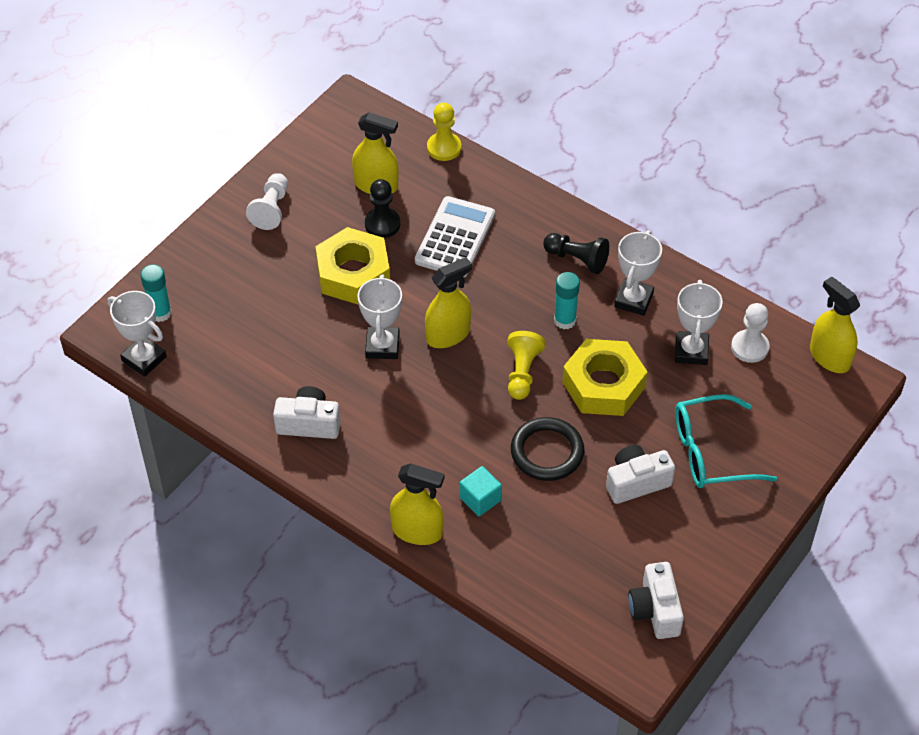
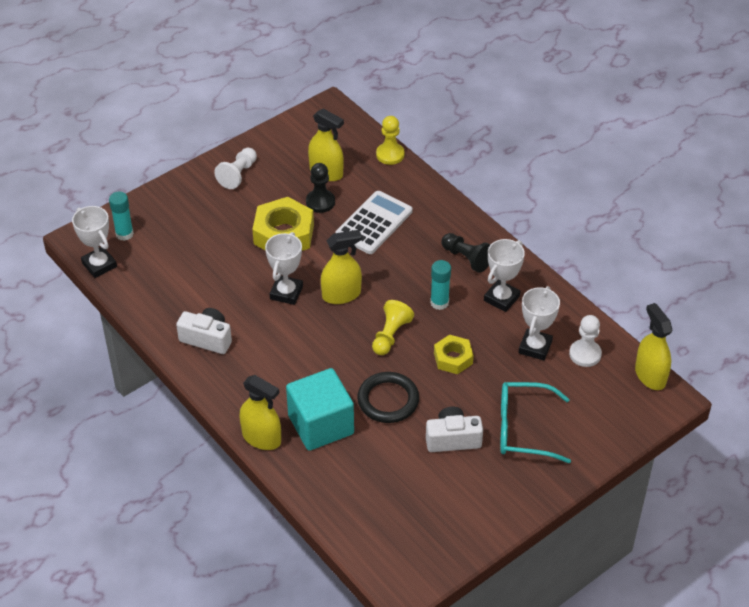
camera: 15 degrees right, 5 degrees down
turquoise cube [460,466,502,516] -> turquoise cube [286,368,354,451], size x2.02
yellow nut [562,339,647,416] -> yellow nut [434,335,474,374], size x0.59
white camera [628,562,684,639] -> none

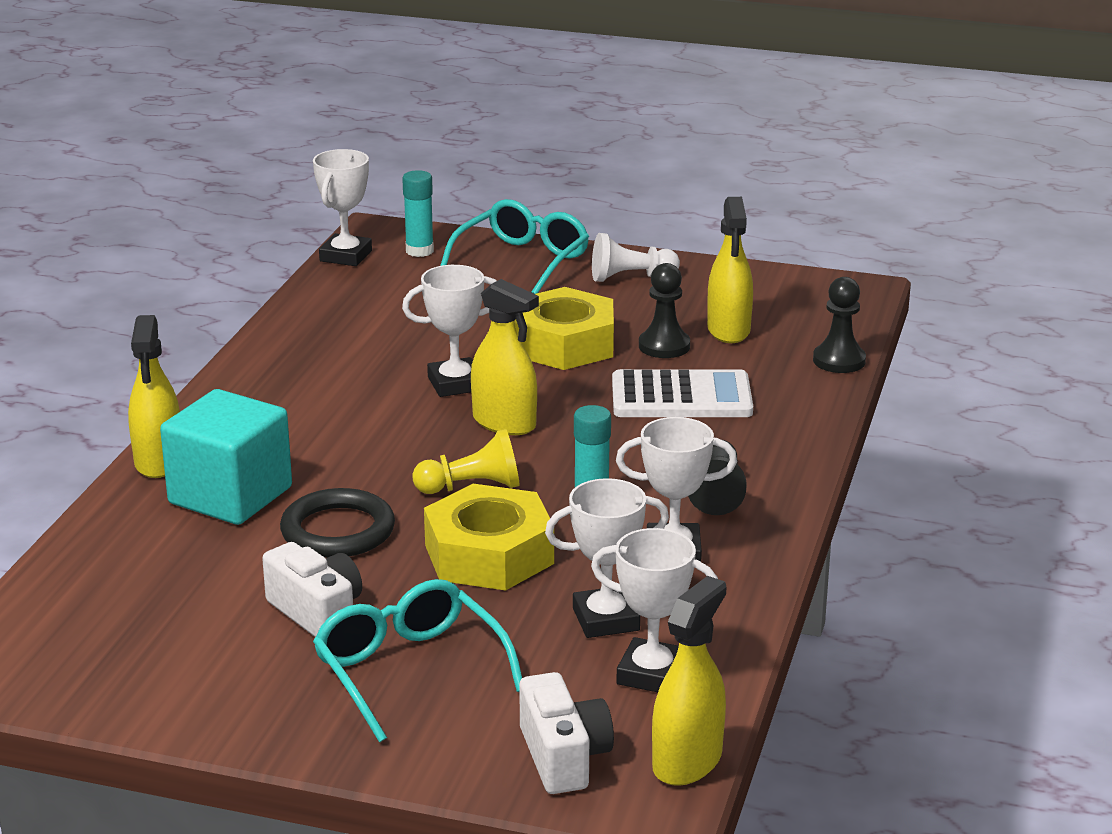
camera: 55 degrees right, 20 degrees down
white camera [176,308,232,354] -> white camera moved to [519,672,614,794]
yellow pawn [376,116,405,165] -> black pawn [813,277,866,373]
yellow nut [434,335,474,374] -> yellow nut [424,484,554,591], size x1.70
white pawn [569,315,602,367] -> white trophy [591,528,718,692]
none -> turquoise glasses [440,199,589,294]

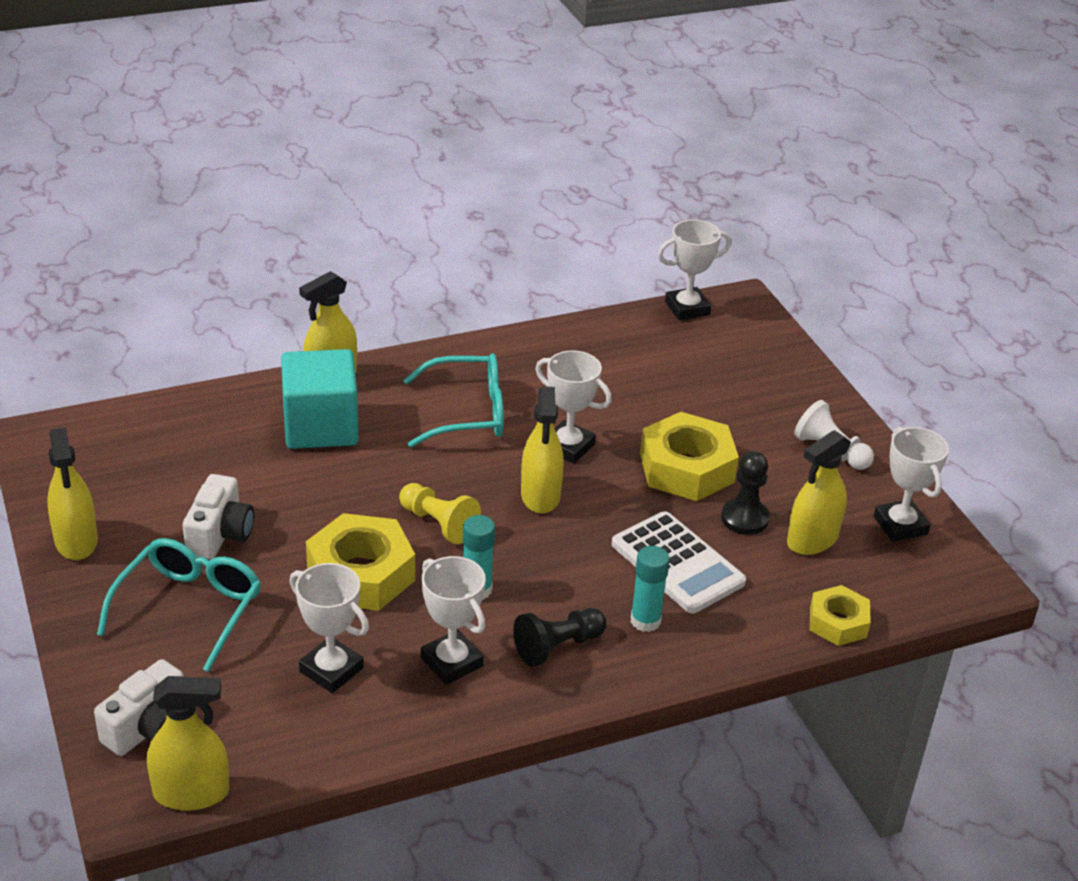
camera: 50 degrees right, 10 degrees up
black ring [280,488,395,558] -> none
turquoise glue stick [402,170,434,257] -> turquoise glue stick moved to [631,546,670,632]
turquoise glasses [440,199,589,294] -> turquoise glasses moved to [403,353,504,447]
white trophy [591,528,718,692] -> white trophy moved to [874,427,949,542]
black pawn [813,277,866,373] -> yellow nut [810,585,871,646]
none -> yellow spray bottle [47,427,98,560]

